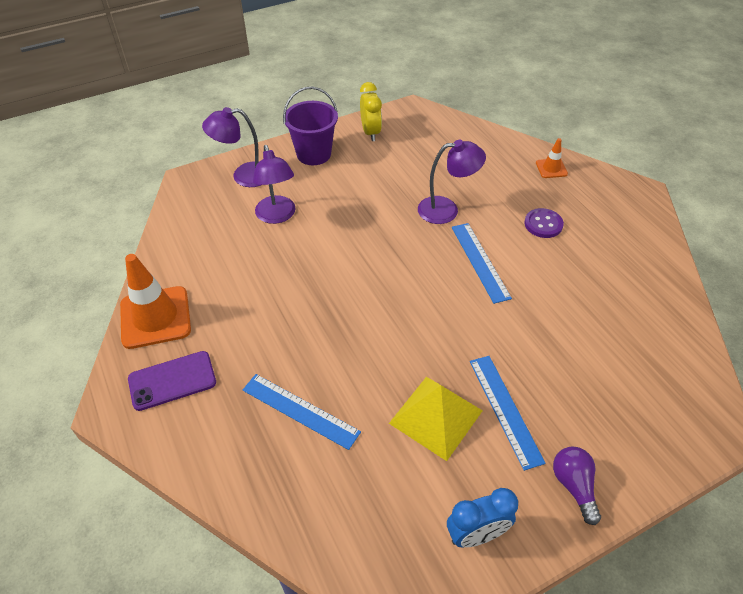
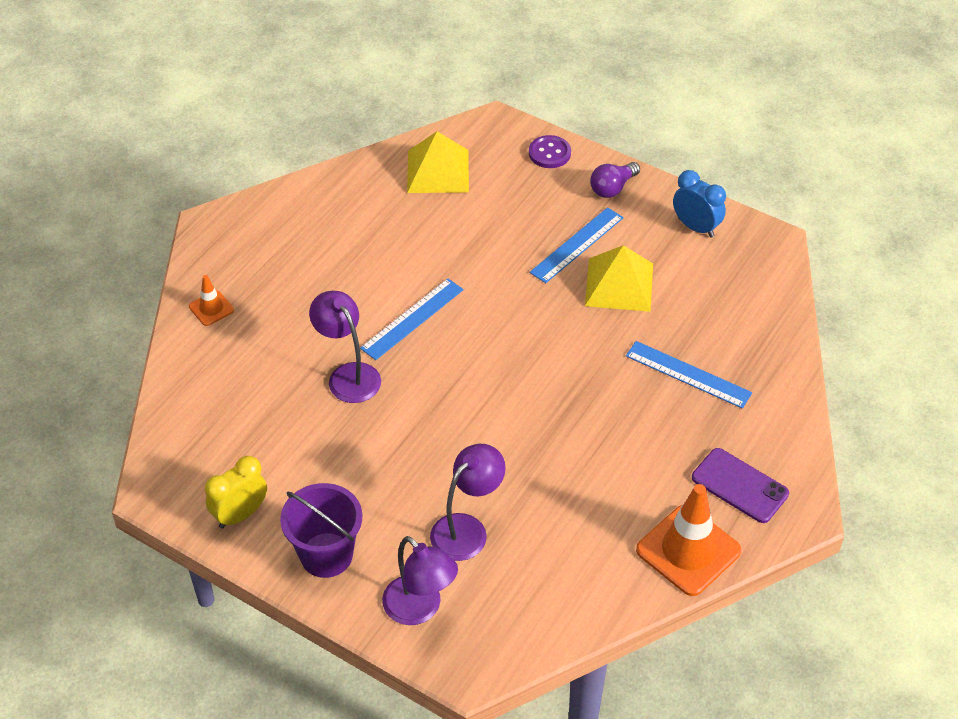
camera: 120 degrees left, 0 degrees up
blue ruler [243,374,361,450] -> blue ruler turned 60 degrees counterclockwise [626,341,752,409]
purple button [525,208,564,238] -> purple button moved to [529,135,571,168]
none -> yellow pyramid [407,132,469,193]

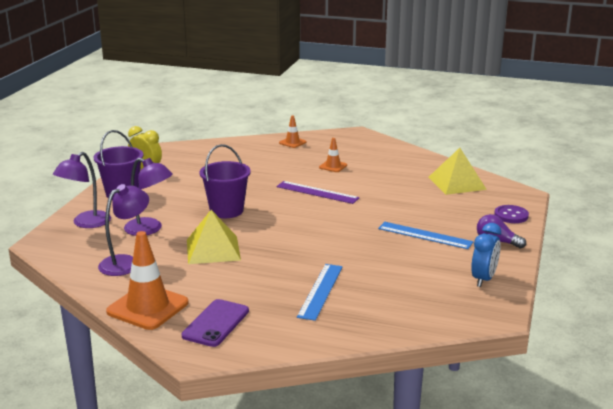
camera: 75 degrees right, 25 degrees down
purple lamp [309,291,381,403] -> purple lamp moved to [98,184,149,276]
blue ruler [360,279,464,360] -> purple ruler [277,181,360,204]
yellow pyramid [585,245,653,312] -> yellow pyramid moved to [187,210,241,264]
none -> purple bucket [199,144,251,218]
none -> orange traffic cone [319,138,347,172]

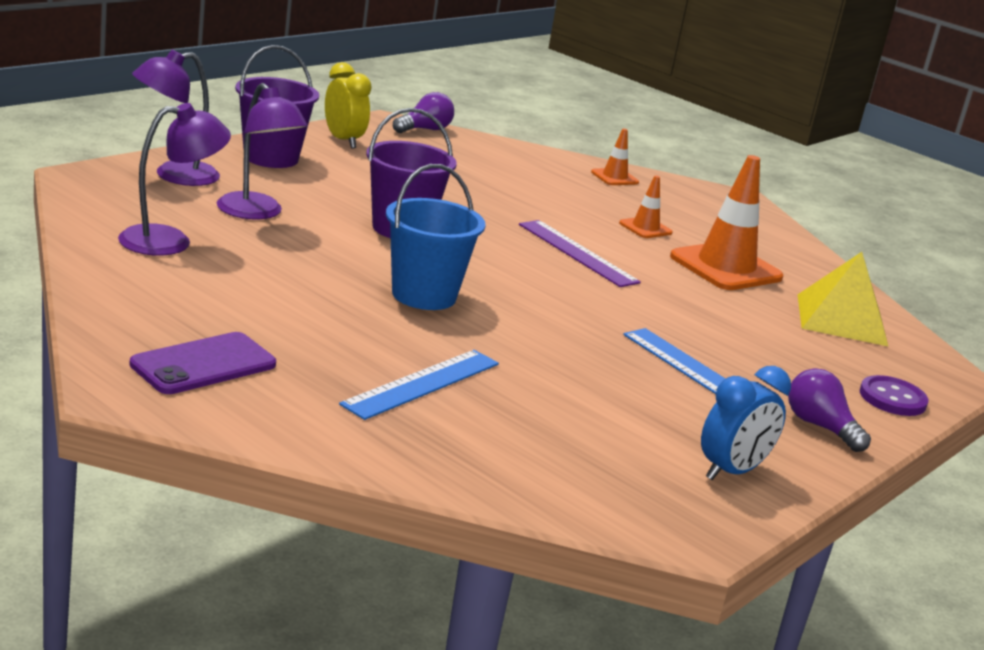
camera: 20 degrees right, 0 degrees up
orange traffic cone [106,231,188,330] -> orange traffic cone moved to [670,155,783,290]
yellow pyramid [187,210,241,264] -> none
none -> blue bucket [386,164,486,310]
none -> purple light bulb [393,92,454,133]

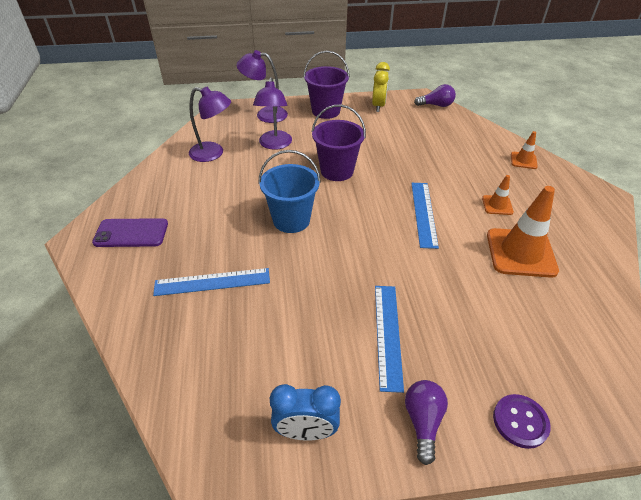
camera: 45 degrees right, 20 degrees up
purple ruler [519,220,641,287] -> blue ruler [411,183,439,249]
yellow pyramid [797,252,889,347] -> none

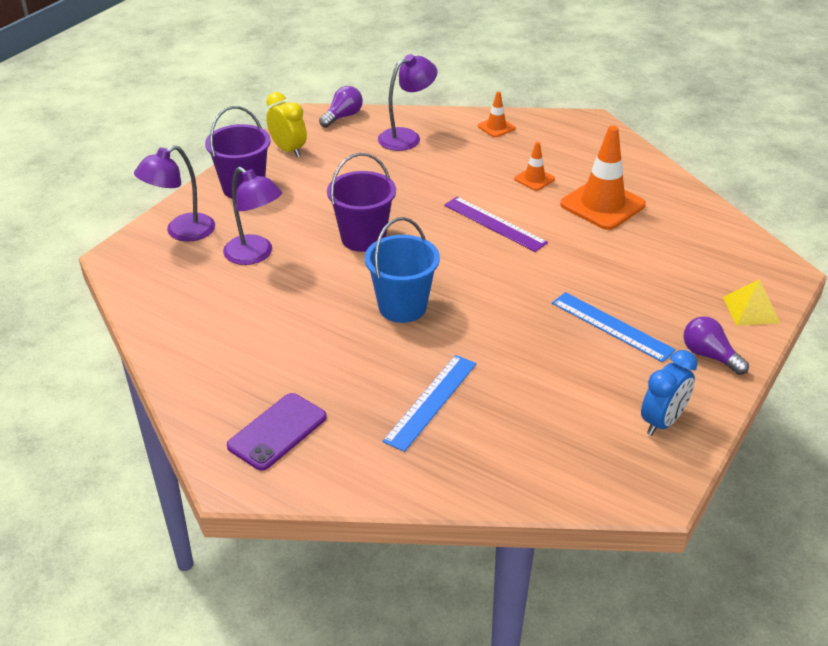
camera: 50 degrees left, 5 degrees down
purple lamp [189,87,231,162] -> purple lamp moved to [378,54,437,151]
blue ruler [411,183,439,249] -> purple ruler [444,196,548,252]
purple button [493,394,551,449] -> yellow pyramid [723,279,780,326]

